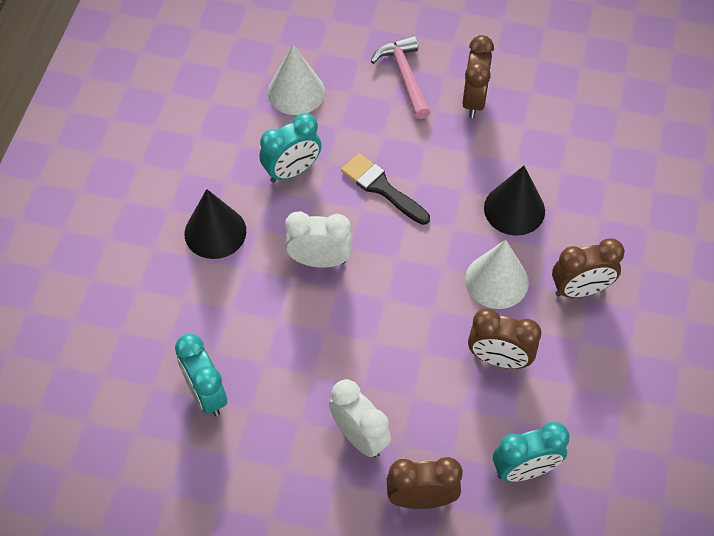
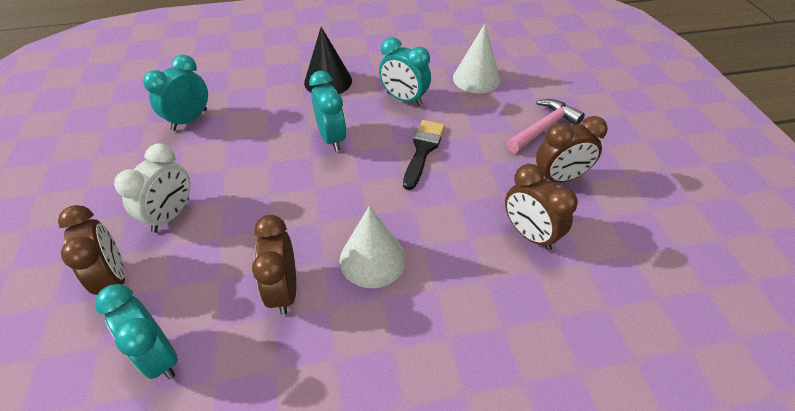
camera: 65 degrees right, 10 degrees down
white clock [285,211,352,268] -> turquoise clock [309,71,347,151]
black cone [484,166,545,236] -> none
brown clock [552,238,625,298] -> brown clock moved to [505,164,578,251]

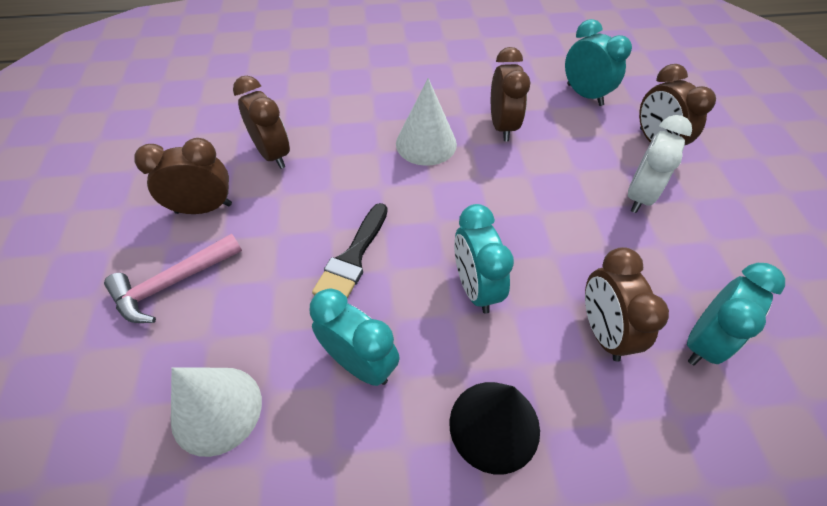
camera: 175 degrees left, 5 degrees up
none -> brown clock [585,247,669,362]

